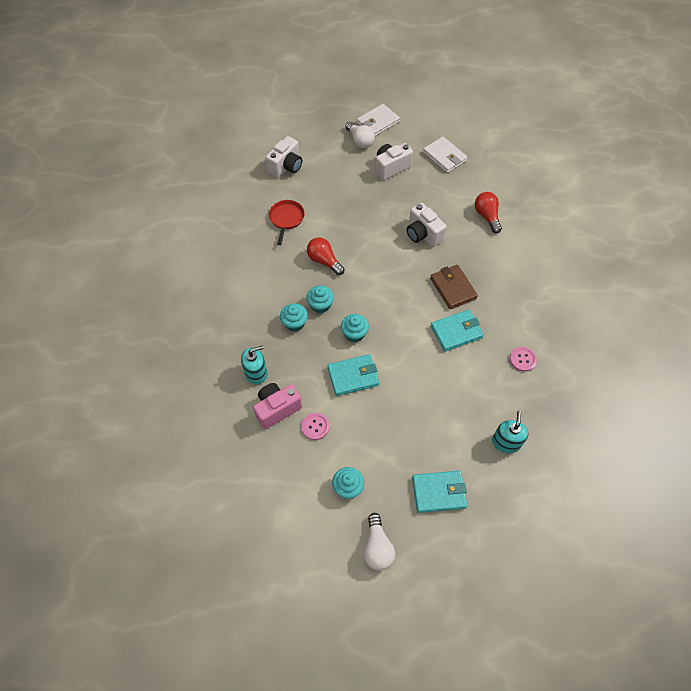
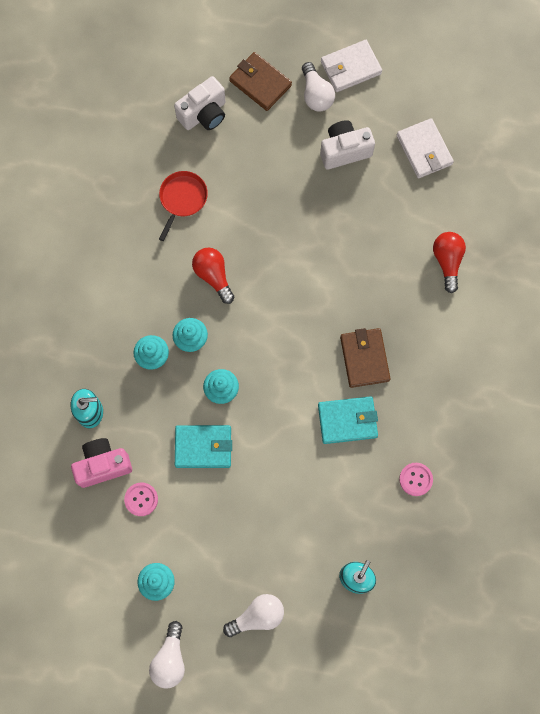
camera: 15 degrees right, 15 degrees up
white camera [407,203,447,247] -> none
turquoise wallet [412,471,467,513] -> white light bulb [223,594,284,637]
none -> brown wallet [229,52,292,111]

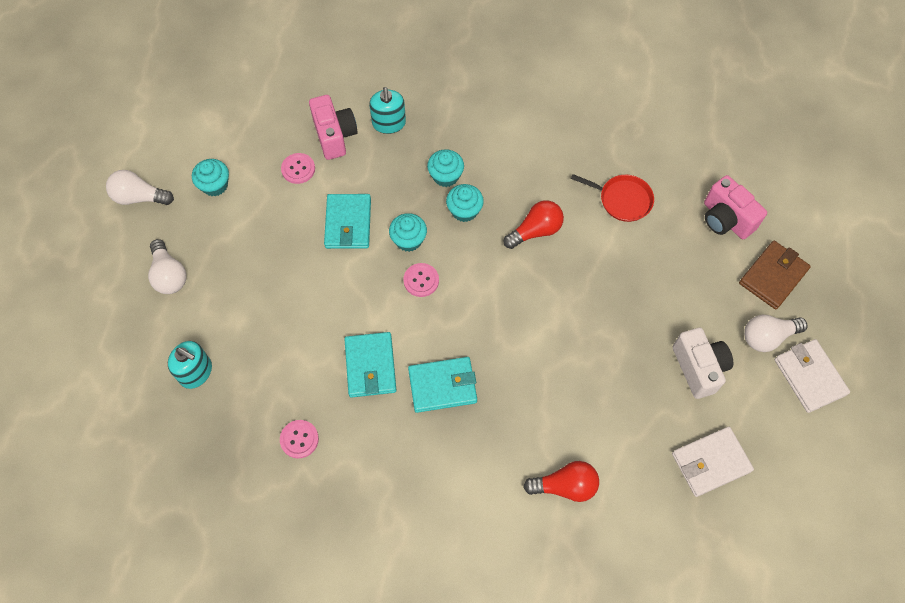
camera: 90 degrees right, 10 degrees down
white camera [174,76,226,130] -> pink camera [704,175,767,239]
brown wallet [340,328,390,388] -> turquoise wallet [408,357,477,413]
none -> pink button [403,263,439,297]

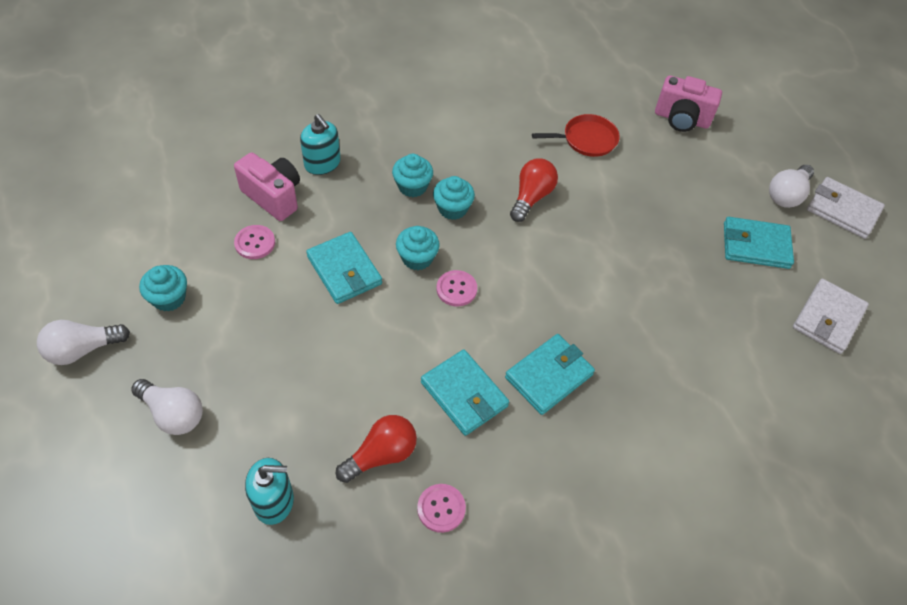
camera: 35 degrees left, 10 degrees down
red light bulb [523,461,599,502] -> red light bulb moved to [336,415,417,483]
white camera [673,328,733,399] -> turquoise wallet [724,217,794,269]
brown wallet [739,241,811,310] -> none

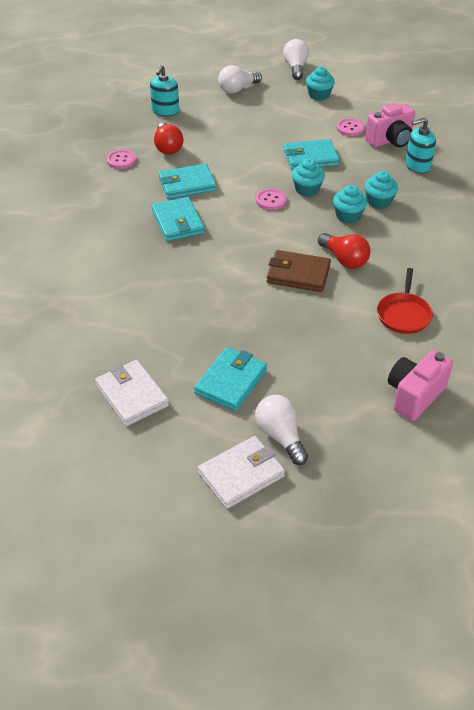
camera: 115 degrees right, 10 degrees down
none -> brown wallet [267,250,331,292]

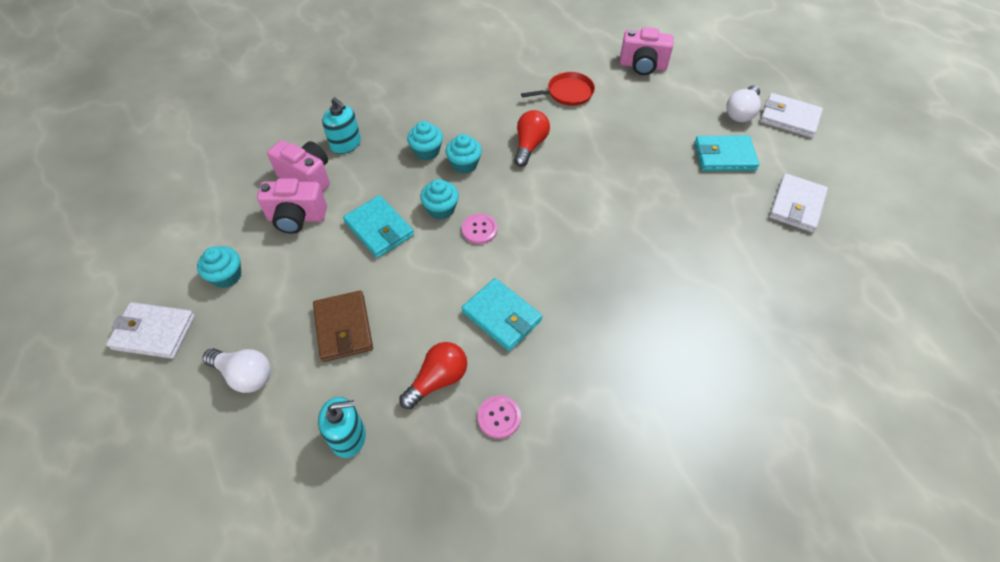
camera: 120 degrees left, 10 degrees up
turquoise wallet [151,197,205,241] -> none
brown wallet [267,250,331,292] -> brown wallet moved to [313,291,373,362]
white light bulb [283,39,309,80] -> white wallet [106,302,195,359]
pink button [337,118,365,136] -> pink camera [257,178,327,234]

